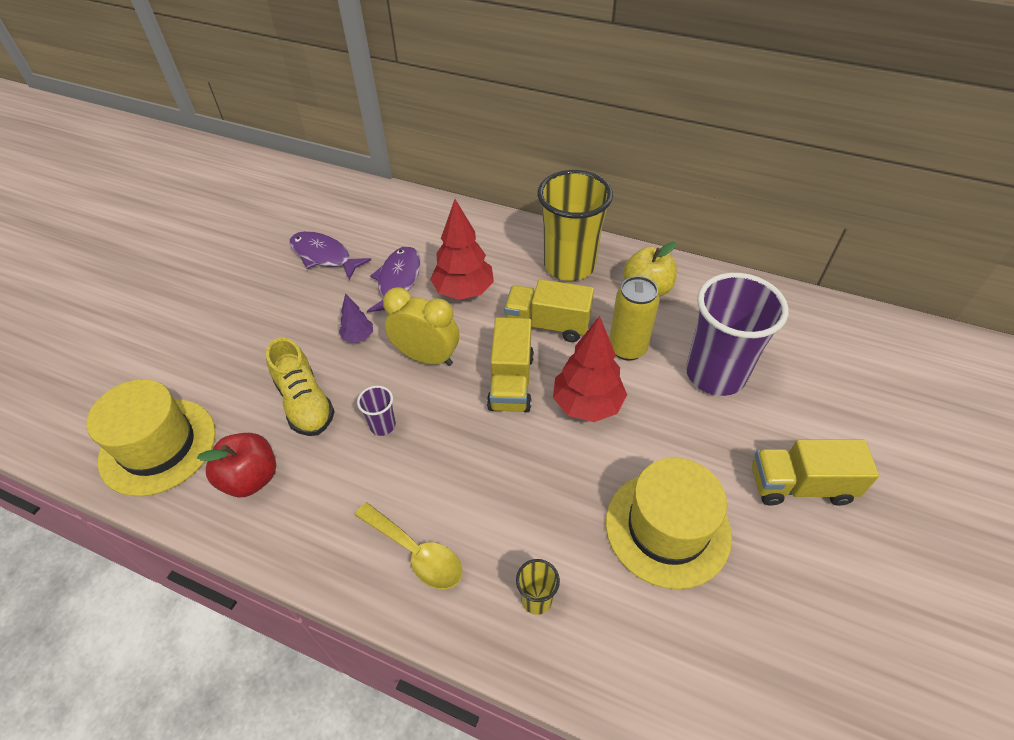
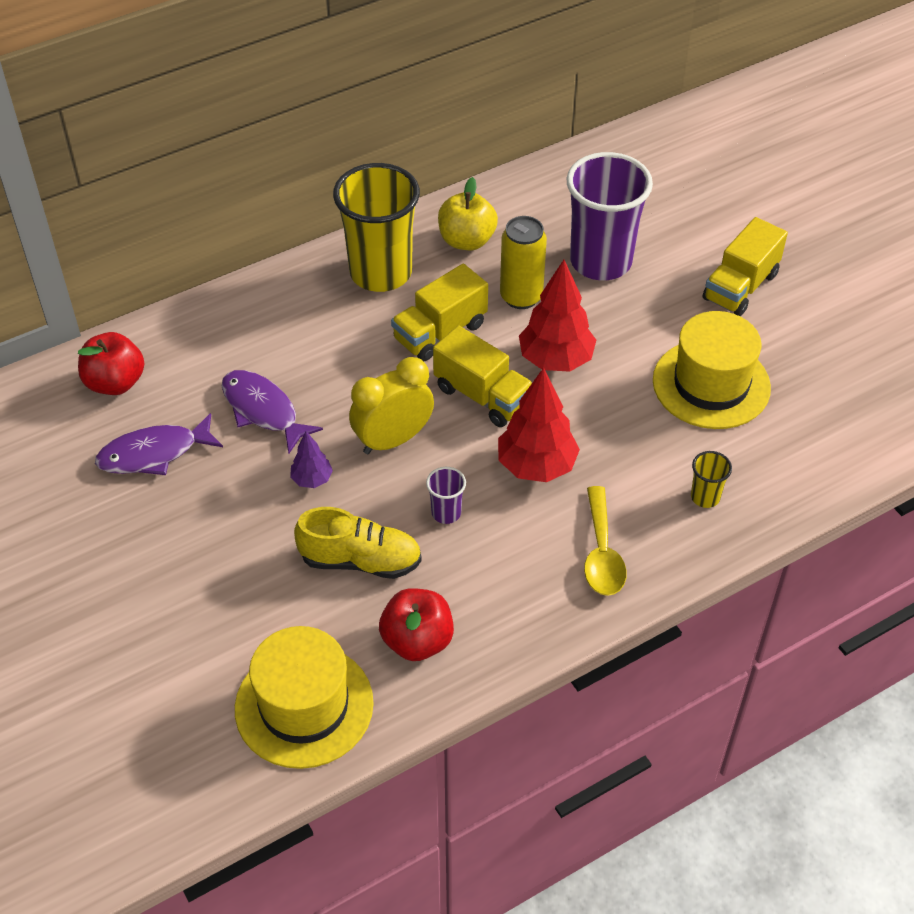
camera: 55 degrees left, 0 degrees up
yellow spoon [355,502,462,589] -> yellow spoon turned 105 degrees clockwise [584,486,627,596]
red tree [430,199,494,300] -> red tree moved to [498,367,580,482]
none -> red apple [78,332,144,395]

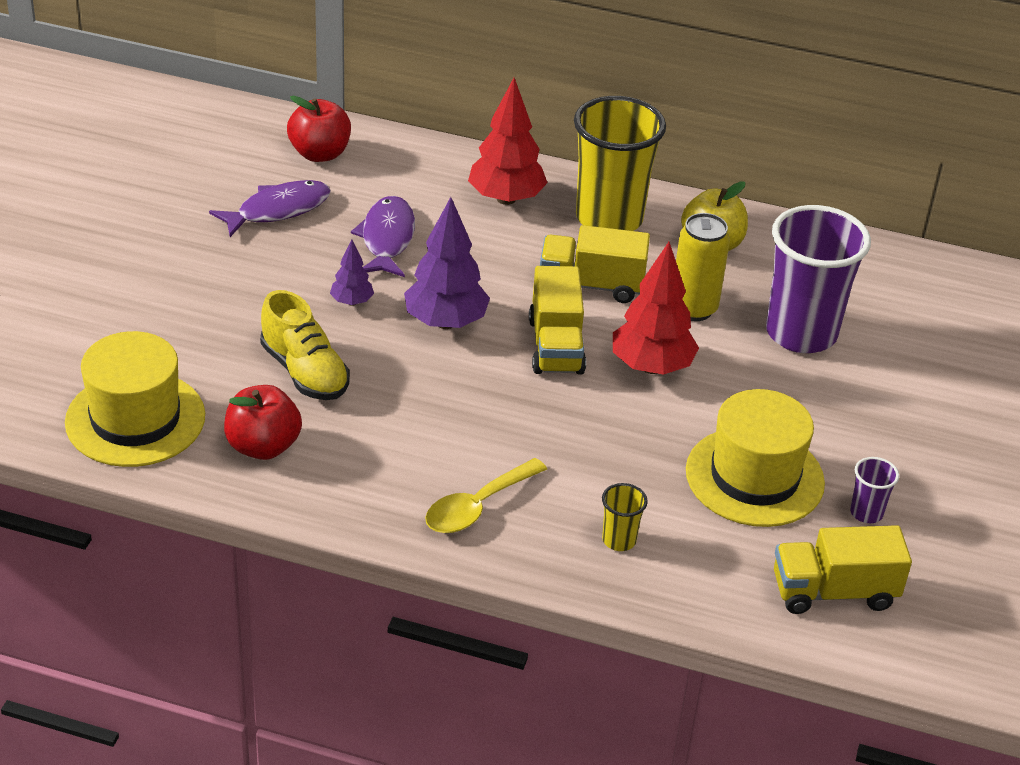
camera: 45 degrees right, 10 degrees down
purple fish [95,413,223,475] -> purple fish turned 120 degrees clockwise [209,180,331,237]
yellow clock [349,357,434,454] -> purple tree [404,197,490,329]
purple cup [426,467,466,524] -> purple cup moved to [850,457,899,523]
red tree [498,367,580,482] -> red tree moved to [468,78,548,205]
yellow truck [703,217,788,316] -> yellow truck moved to [774,525,912,614]

